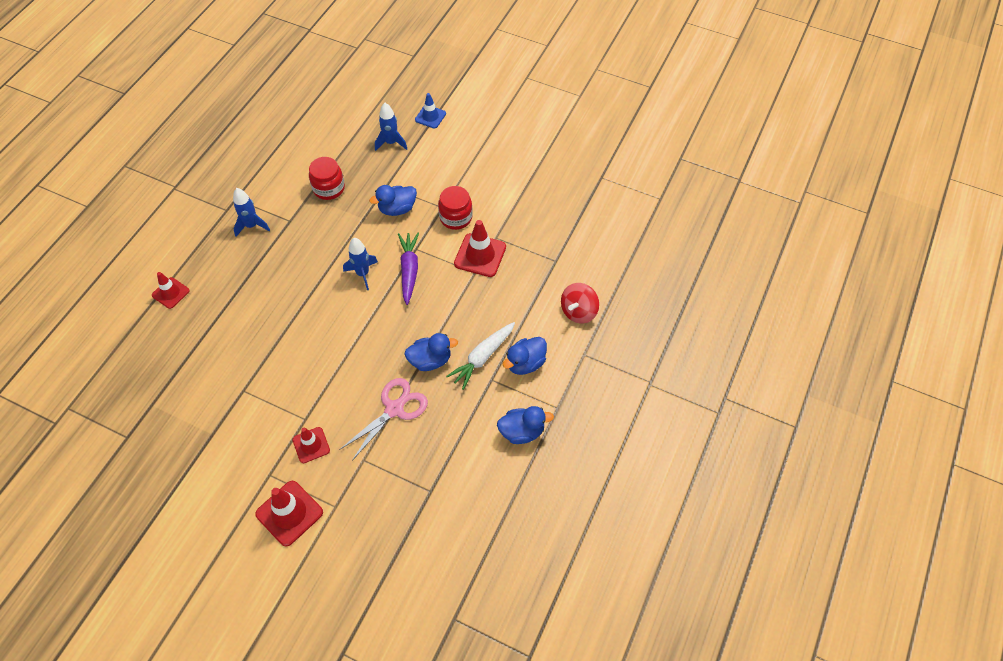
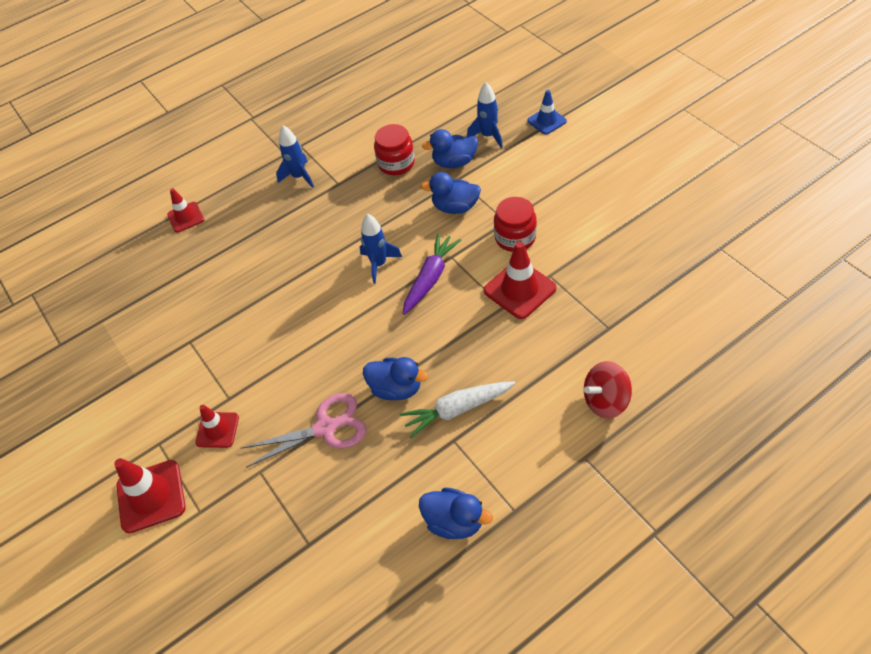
camera: 35 degrees right, 5 degrees down
blue duck [502,337,547,375] -> blue duck moved to [422,129,478,168]

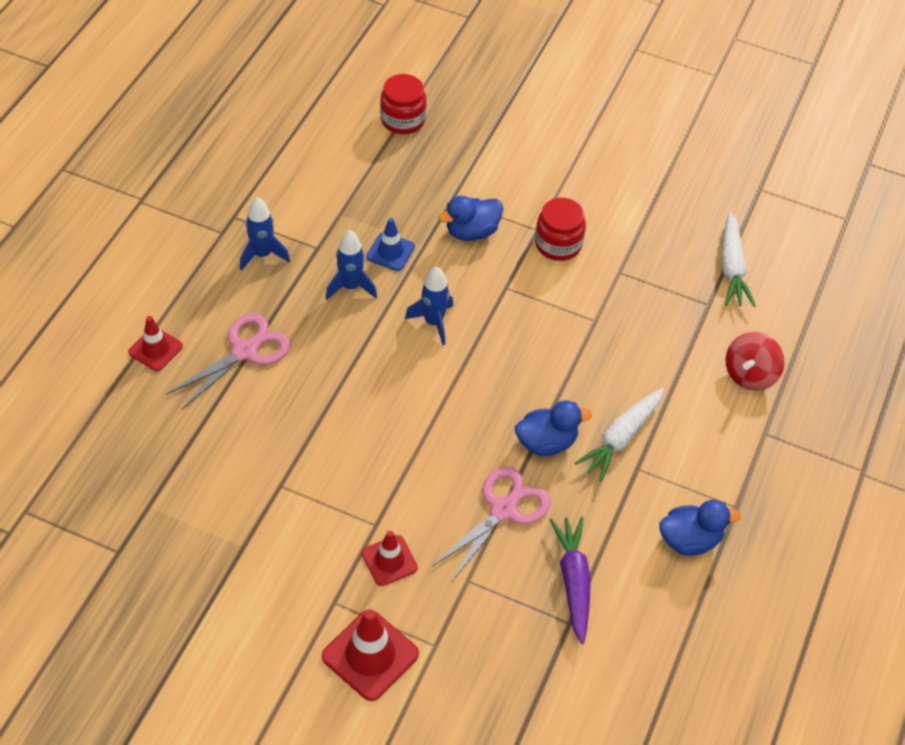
camera: 40 degrees left, 0 degrees up
red jar [374,124,415,175] -> red jar moved to [380,74,427,134]
purple carrot [403,233,461,315] -> purple carrot moved to [549,517,591,644]
blue duck [422,129,478,168] -> none
blue rocket [467,82,503,148] -> blue rocket moved to [325,230,377,300]
red traffic cone [484,241,556,319] -> none
blue traffic cone [527,90,567,135] -> blue traffic cone moved to [366,218,415,271]
none -> pink scissors [166,313,291,410]
none -> white carrot [721,212,756,307]

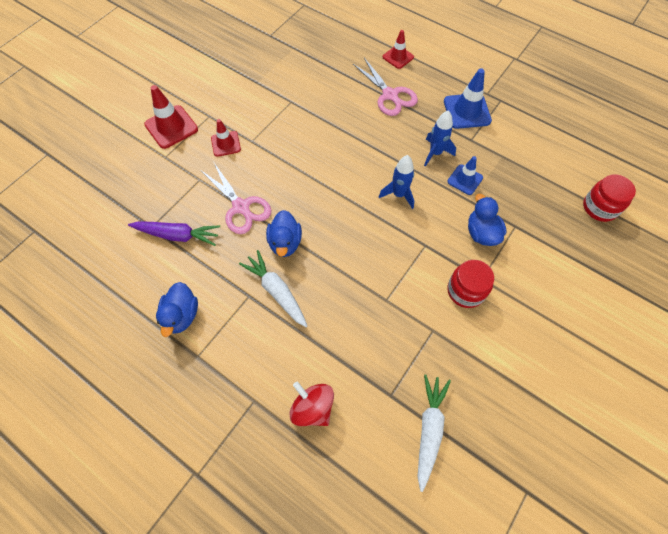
camera: 105 degrees right, 10 degrees up
blue rocket [240,197,290,271] -> blue traffic cone [444,68,492,129]
white carrot [721,212,756,307] -> white carrot turned 90 degrees clockwise [418,374,451,492]

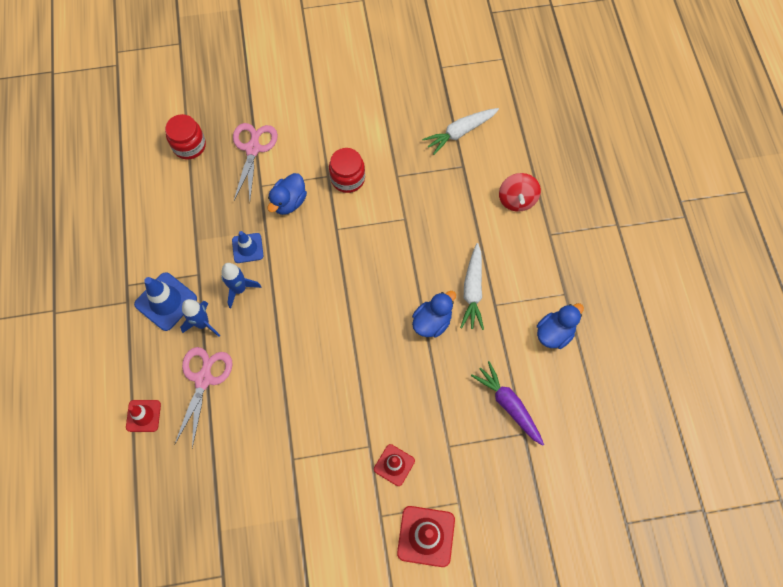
camera: 135 degrees left, 5 degrees up
pink scissors [202,163,272,234] -> pink scissors moved to [233,123,278,200]
blue rocket [379,155,414,209] -> blue rocket moved to [180,299,220,337]

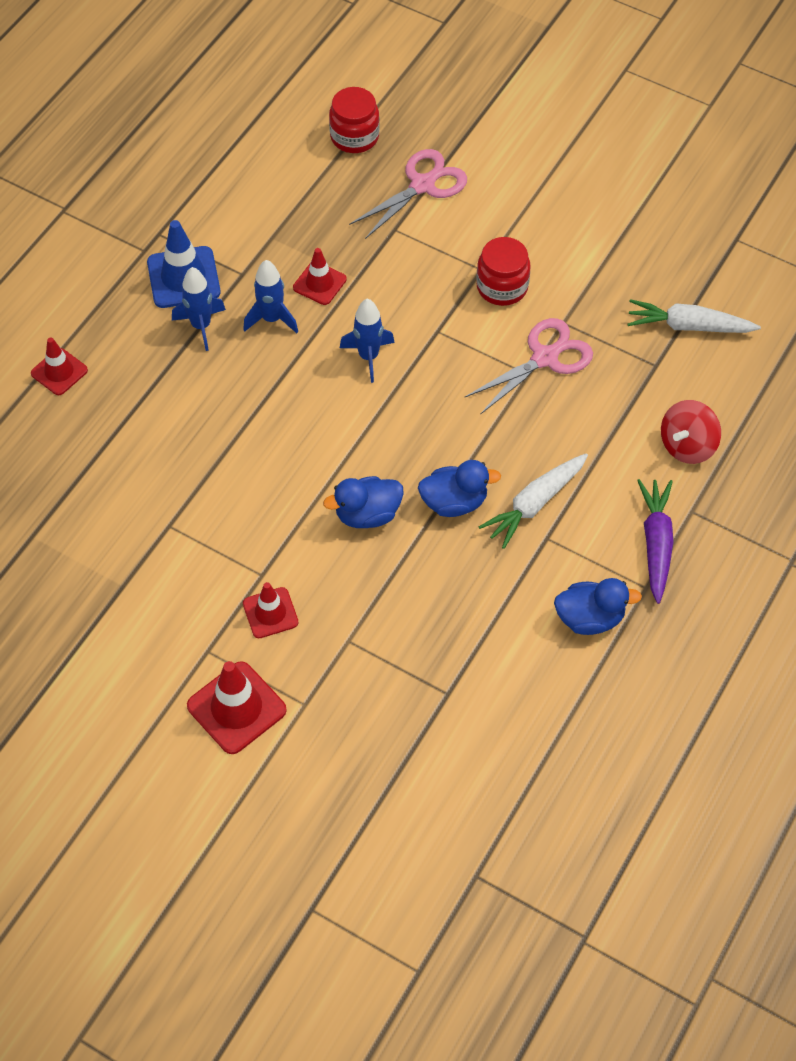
camera: 40 degrees right, 10 degrees down
pink scissors [174,347,233,448] -> pink scissors moved to [465,318,593,415]
blue traffic cone [232,231,264,263] -> red traffic cone [293,248,347,305]
blue duck [268,173,307,215] -> blue duck moved to [323,476,404,528]
purple carrot [471,361,544,446] -> purple carrot moved to [637,479,674,604]
none -> blue rocket [340,299,395,383]

